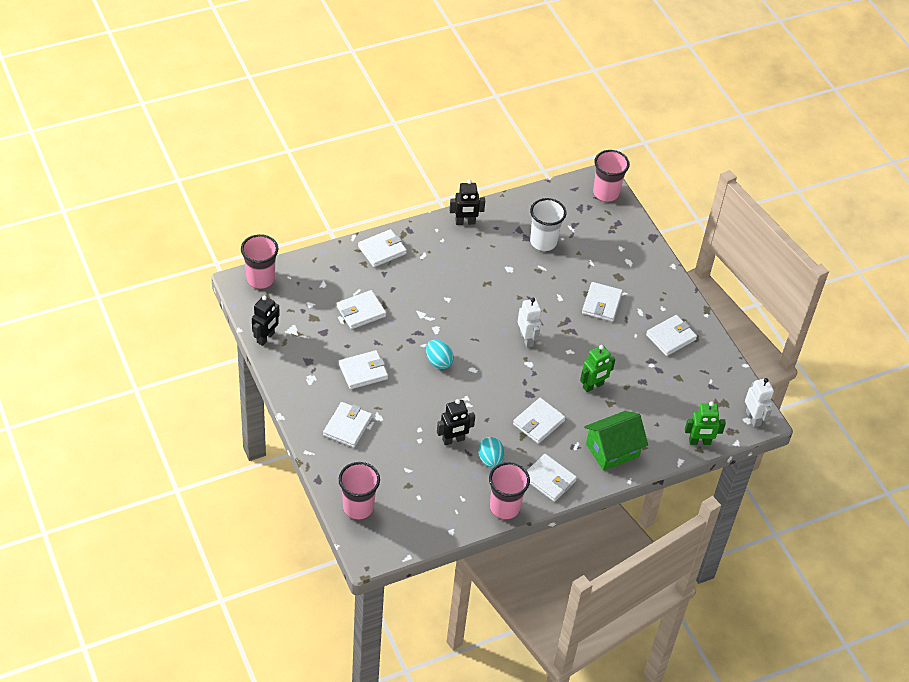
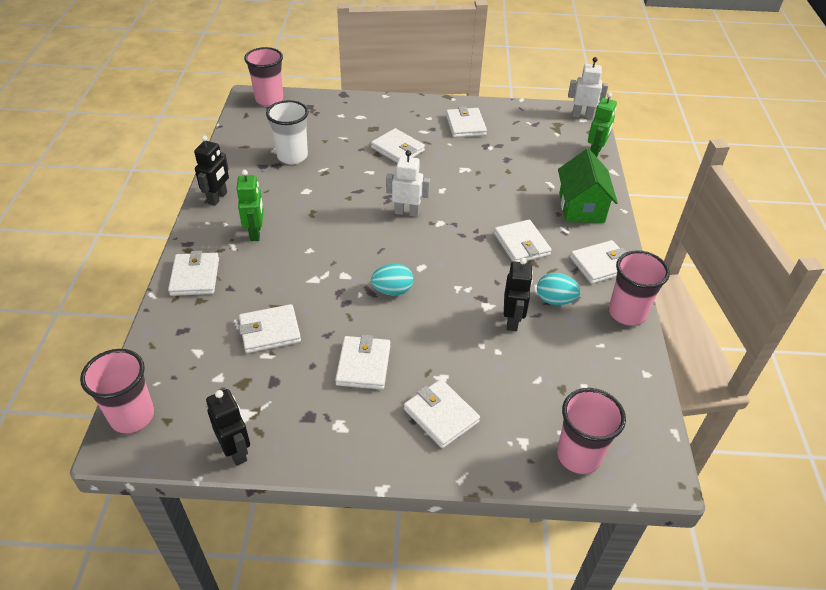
camera: 60 degrees left, 5 degrees down
white wallet [337,290,386,329] -> white wallet turned 75 degrees clockwise [239,304,301,353]
green robot [580,345,615,392] -> green robot moved to [236,170,264,241]

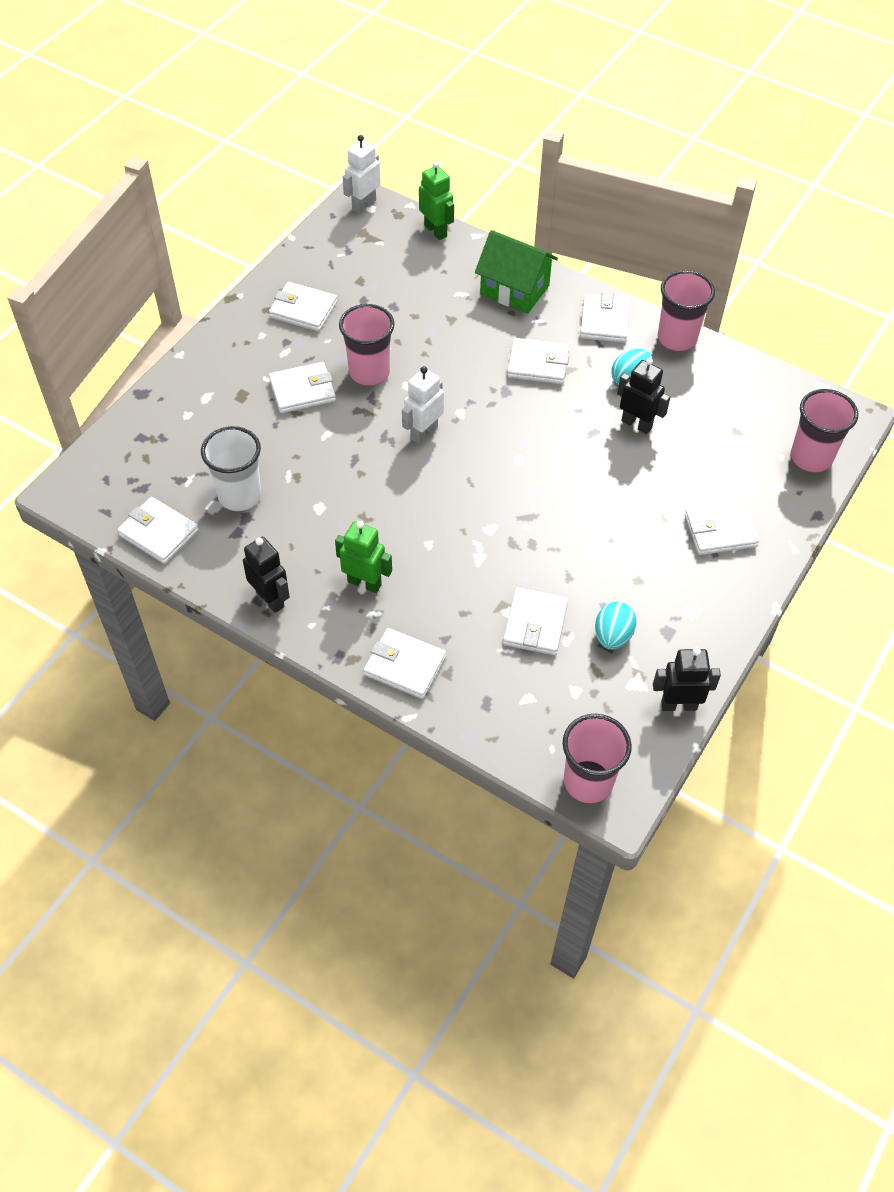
camera: 60 degrees left, 10 degrees up
pink cup [244,47,283,107] -> pink cup moved to [339,304,395,386]
white wallet [335,335,390,390] -> white wallet moved to [117,497,199,564]
turquoise egg [371,264,413,296] -> turquoise egg moved to [595,602,636,650]

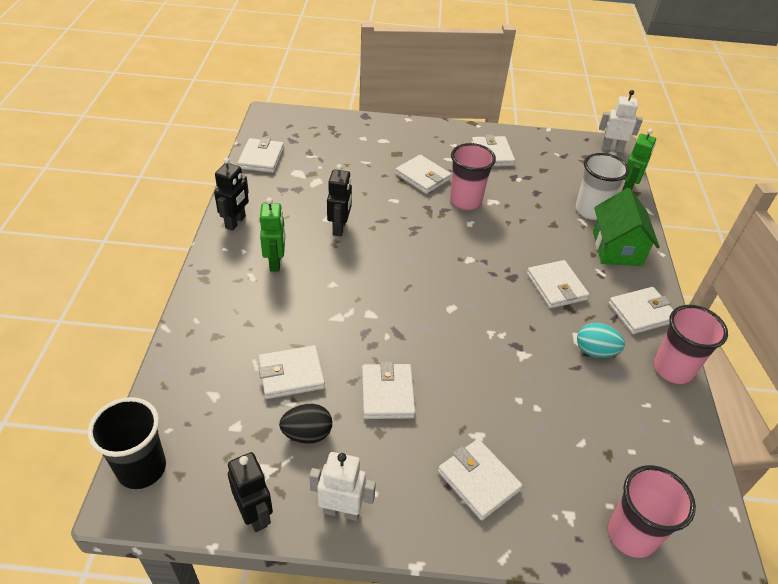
camera: 60 degrees right, 10 degrees down
white cup [201,426,261,511] -> white cup moved to [575,153,629,220]
white wallet [363,628,446,699] -> white wallet moved to [362,361,416,419]
white robot [402,366,444,444] -> white robot moved to [309,452,376,521]
pink cup [563,714,632,804] -> black cup [88,397,166,489]
turquoise egg [595,602,636,650] -> black egg [279,404,332,443]
black robot [617,358,670,434] -> black robot moved to [327,164,352,236]

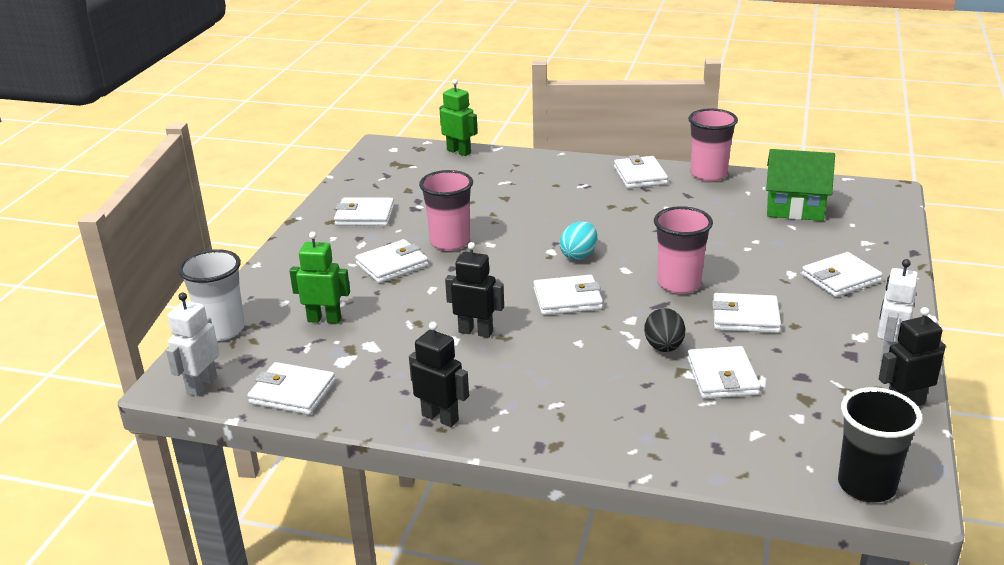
camera: 75 degrees left, 15 degrees down
green robot [260,198,285,271] -> green robot moved to [290,232,350,324]
black egg [279,404,332,443] -> black egg moved to [644,308,685,352]
white wallet [527,260,589,308] -> white wallet moved to [533,275,603,315]
white cup [575,153,629,220] -> white cup moved to [178,249,245,341]
turquoise egg [577,323,625,358] -> turquoise egg moved to [560,221,597,260]
green house [593,188,660,266] -> green house moved to [766,149,835,221]
white robot [599,90,643,153] -> white robot moved to [166,292,219,396]
pink cup [608,465,696,558] -> pink cup moved to [654,206,713,294]

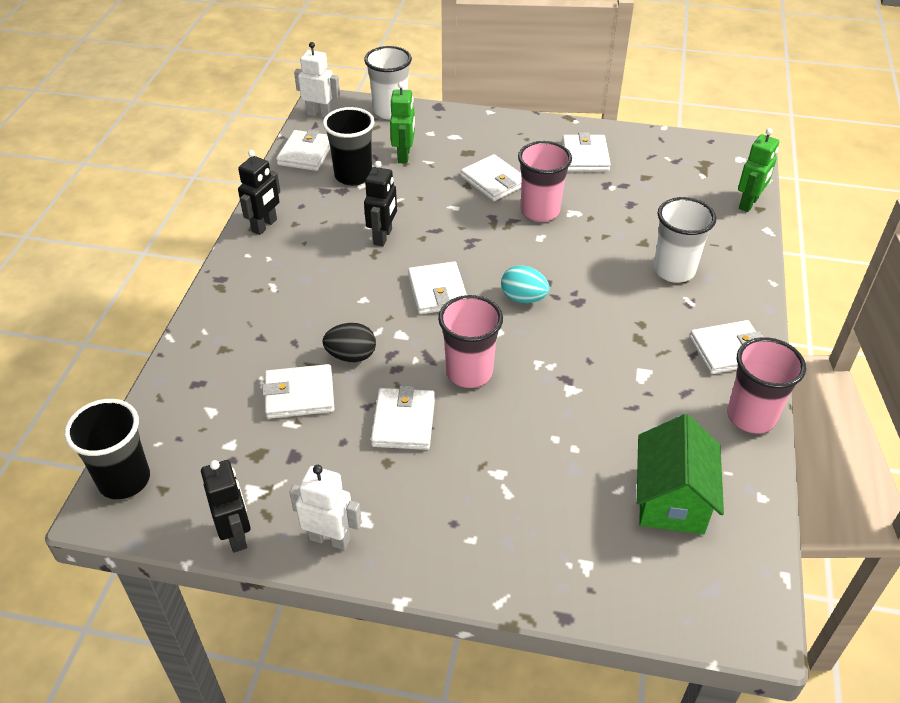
camera: 85 degrees right, 15 degrees up
white wallet [801,252,883,297] -> none
none -> black cup [323,107,375,186]
none -> white cup [654,197,716,283]

